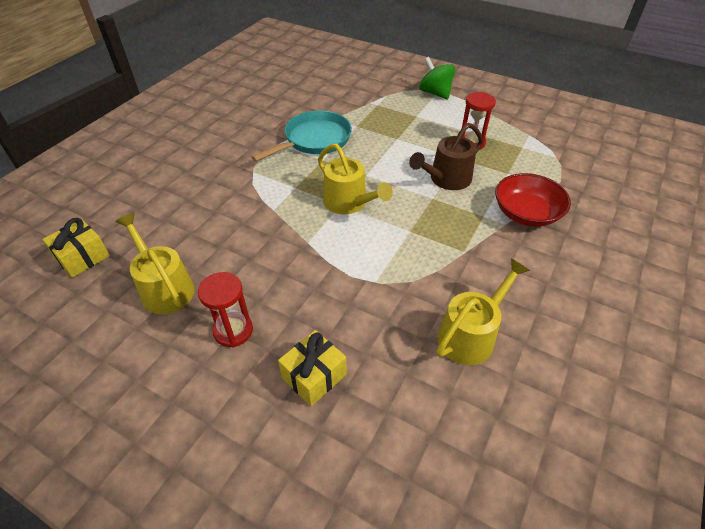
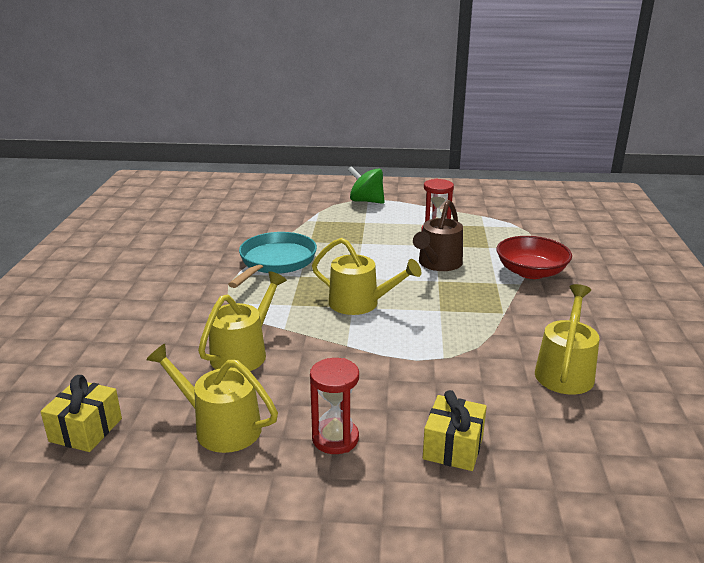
camera: 25 degrees left, 20 degrees down
none -> yellow watering can [198,271,287,371]

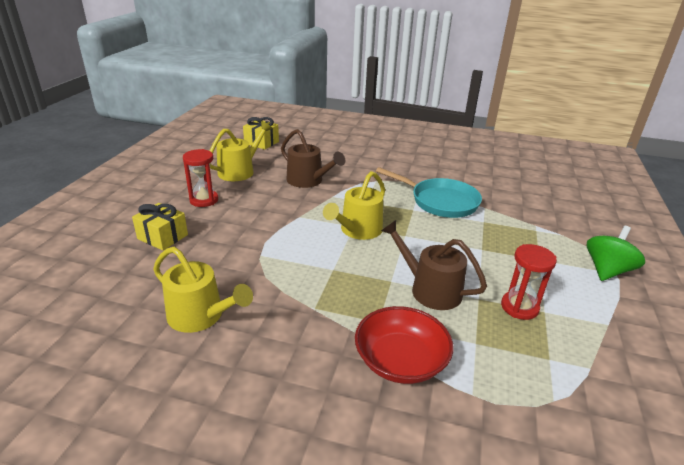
camera: 100 degrees right, 5 degrees up
yellow watering can [198,271,287,371] -> brown watering can [281,129,345,188]

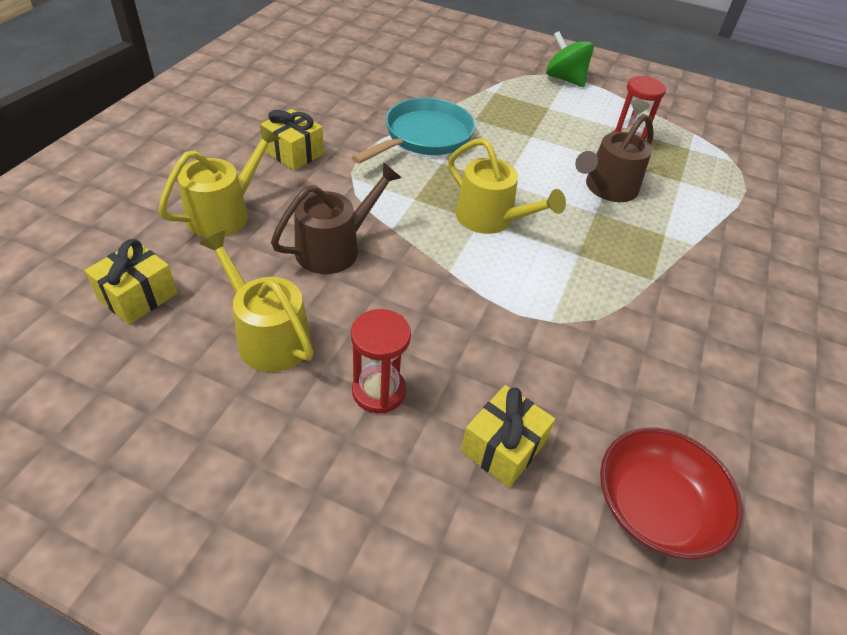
camera: 85 degrees left, 15 degrees up
yellow watering can [153,247,253,333] -> yellow watering can moved to [158,125,280,238]
red bowl [355,306,453,384] -> red bowl moved to [600,427,742,559]
none -> yellow gift [261,109,324,170]

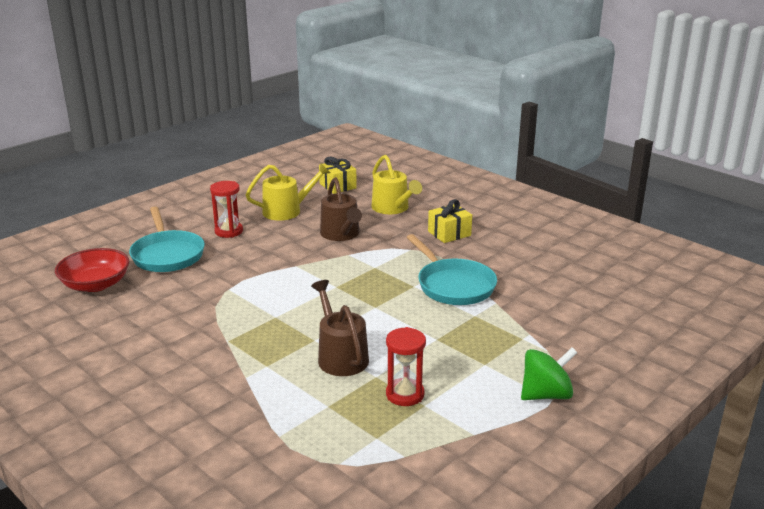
camera: 115 degrees right, 20 degrees down
yellow watering can [448,138,566,234] -> none
yellow gift [461,385,555,488] -> turquoise pan [129,207,205,272]

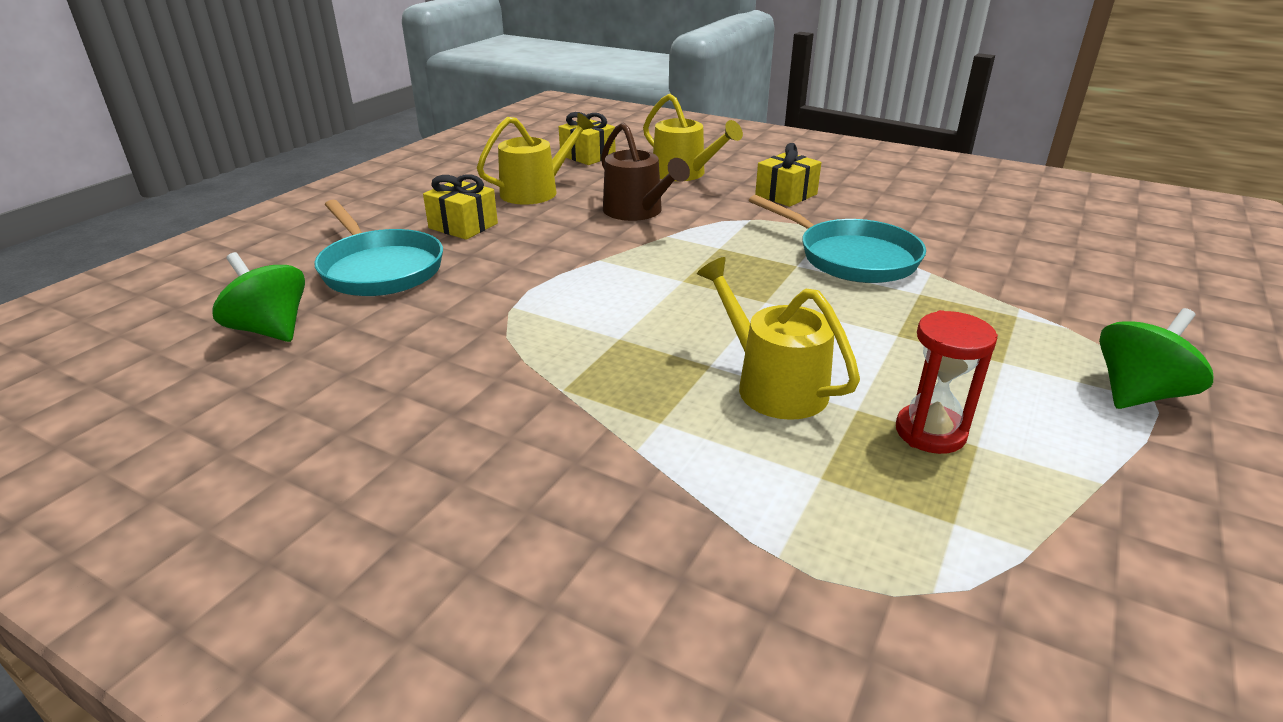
camera: 15 degrees left, 5 degrees up
red bowl [55,248,129,292] -> green spinning top [212,252,305,342]
red hourglass [210,181,243,238] -> yellow gift [423,174,498,240]
brown watering can [311,280,369,376] -> yellow watering can [697,257,860,420]

